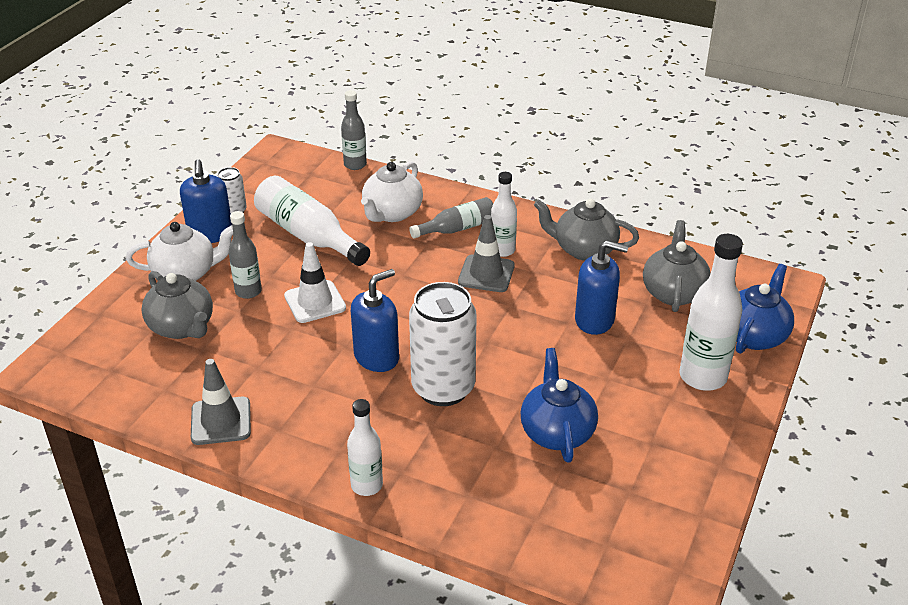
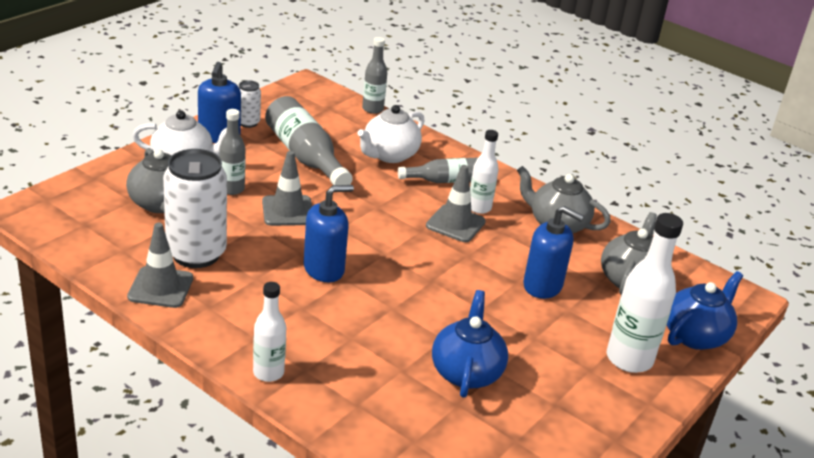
camera: 10 degrees right, 5 degrees down
white bottle [254,176,370,266] -> grey bottle [265,96,353,185]
white traffic cone [284,242,346,323] -> grey traffic cone [262,151,312,226]
white can [409,282,477,406] -> white can moved to [163,149,227,268]

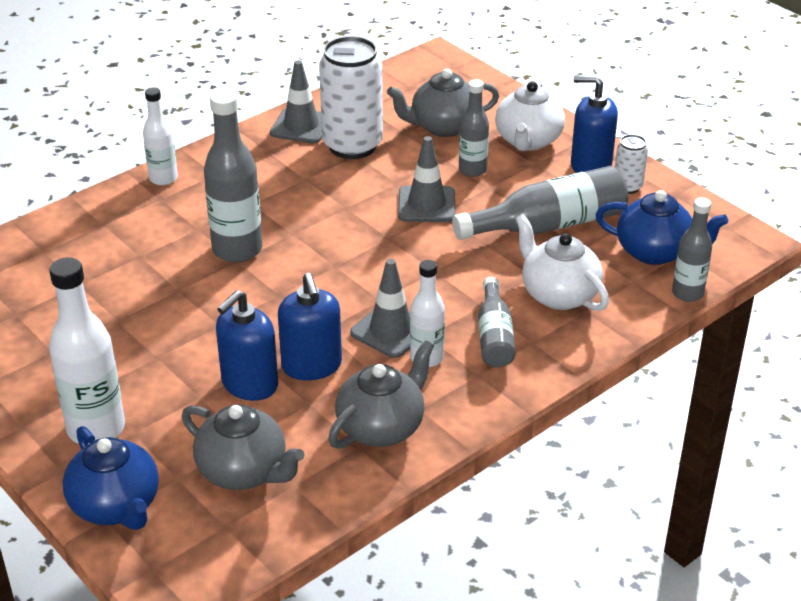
camera: 105 degrees right, 5 degrees up
blue soap dispenser [304,185,354,282] -> blue soap dispenser moved to [278,273,342,380]
blue teapot [432,290,508,398] -> blue teapot moved to [596,190,728,265]
none -> grey bottle [204,89,262,262]

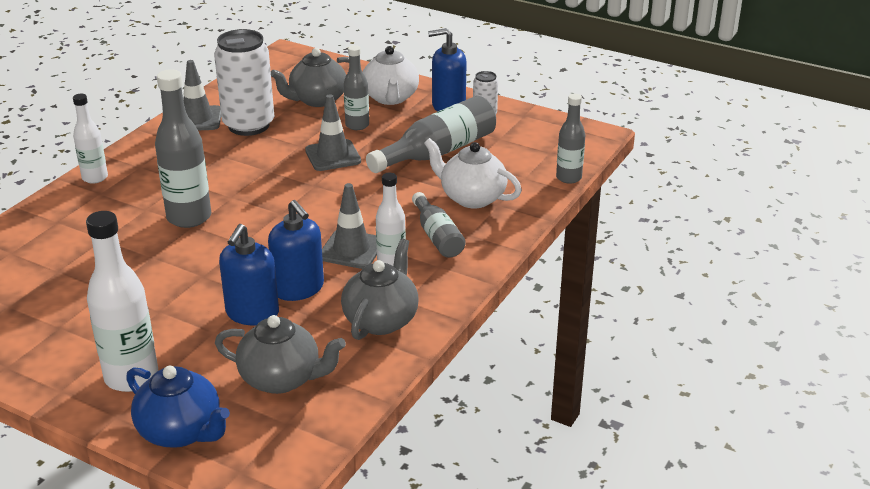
camera: 20 degrees left, 5 degrees down
blue teapot [596,190,728,265] -> none

